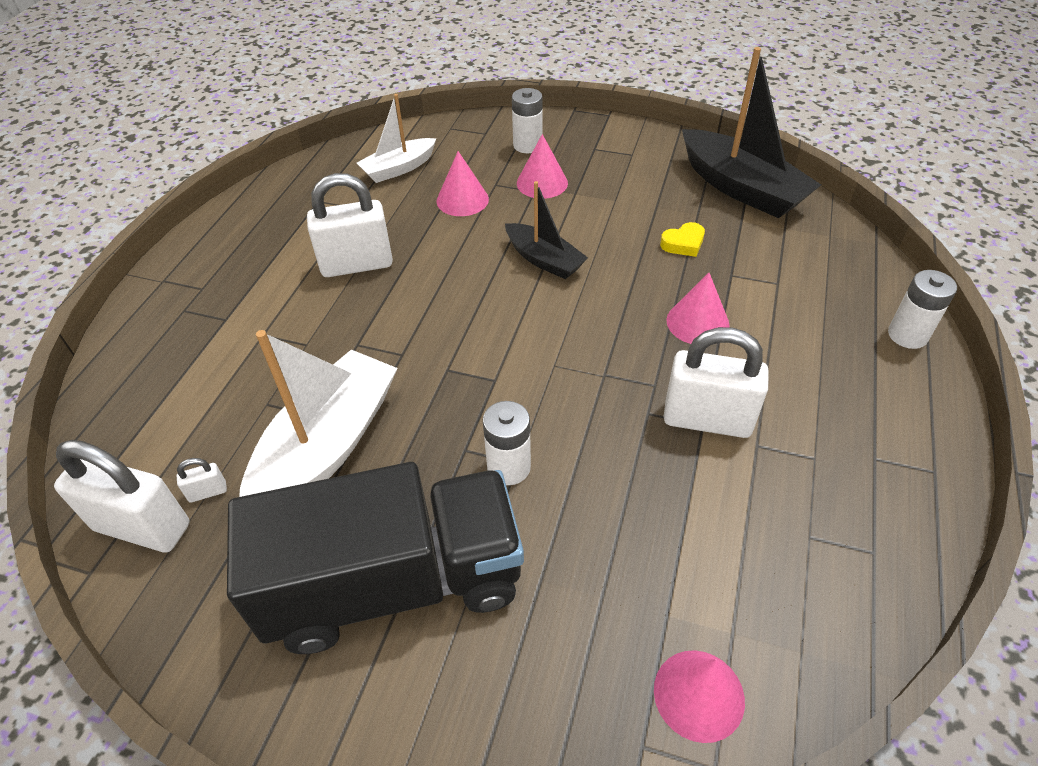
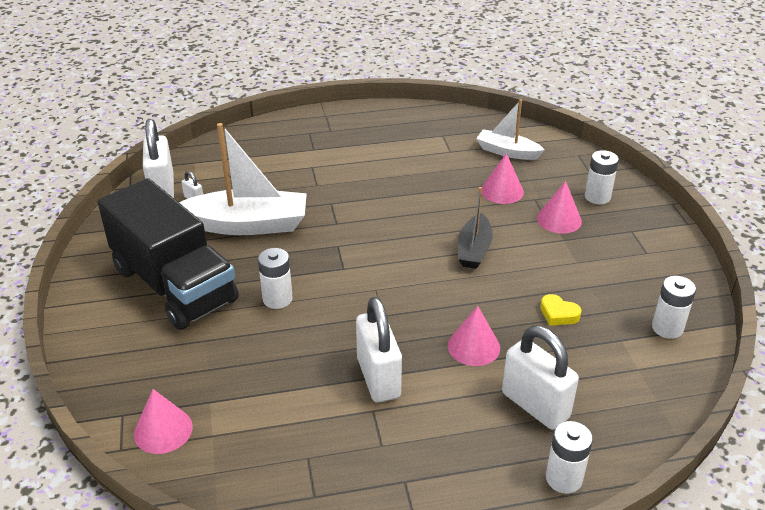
camera: 60 degrees right, 10 degrees down
white padlock [307,173,393,277] -> white padlock moved to [502,326,579,430]
black boat [682,47,821,218] -> white battery [652,276,696,339]

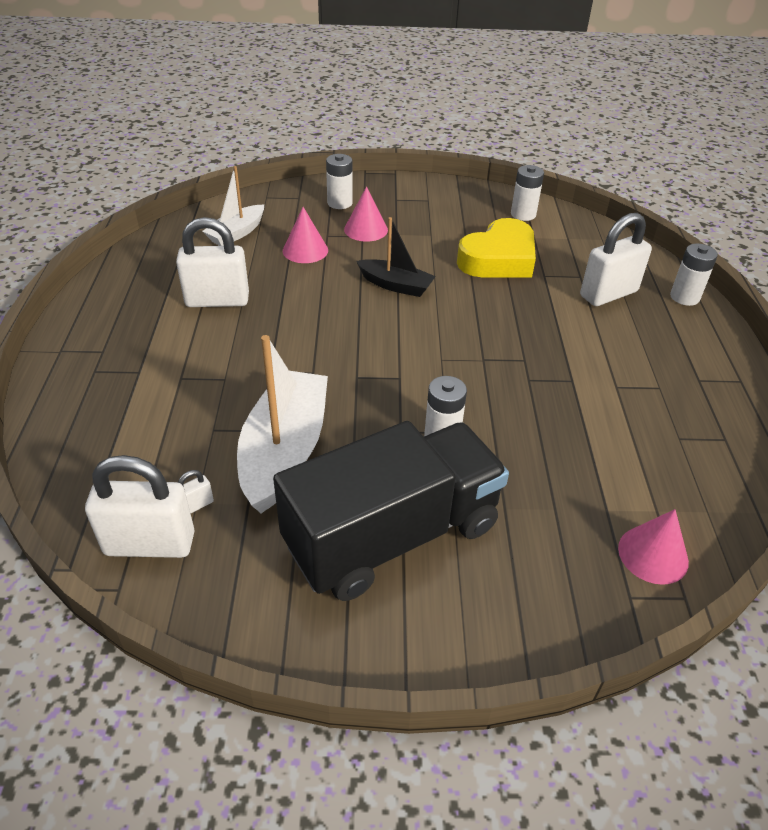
camera: 80 degrees left, 5 degrees up
white padlock [356,297,402,402] -> white padlock moved to [176,217,249,307]
pink cone [448,306,500,366] -> none
yellow heart [540,294,581,326] -> yellow heart [457,218,536,277], size x2.35

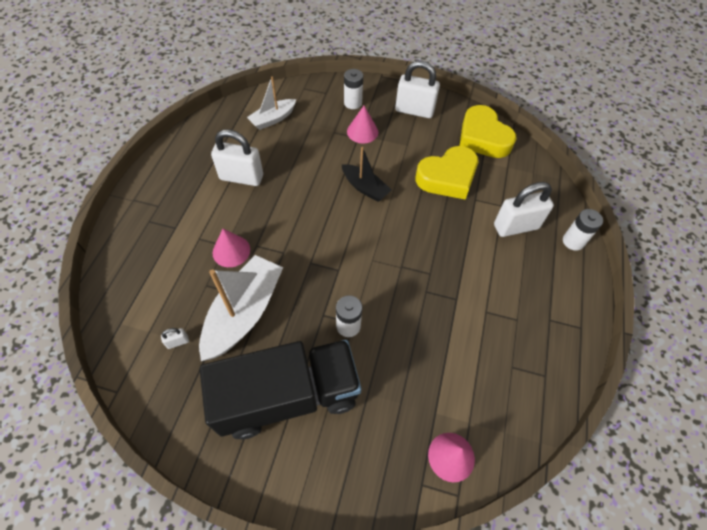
camera: 15 degrees right, 15 degrees up
white padlock [85,455,194,558] -> white padlock moved to [395,61,440,118]
pink cone [283,207,328,263] -> pink cone moved to [212,229,250,267]
white battery [511,165,544,221] -> yellow heart [460,105,516,158]

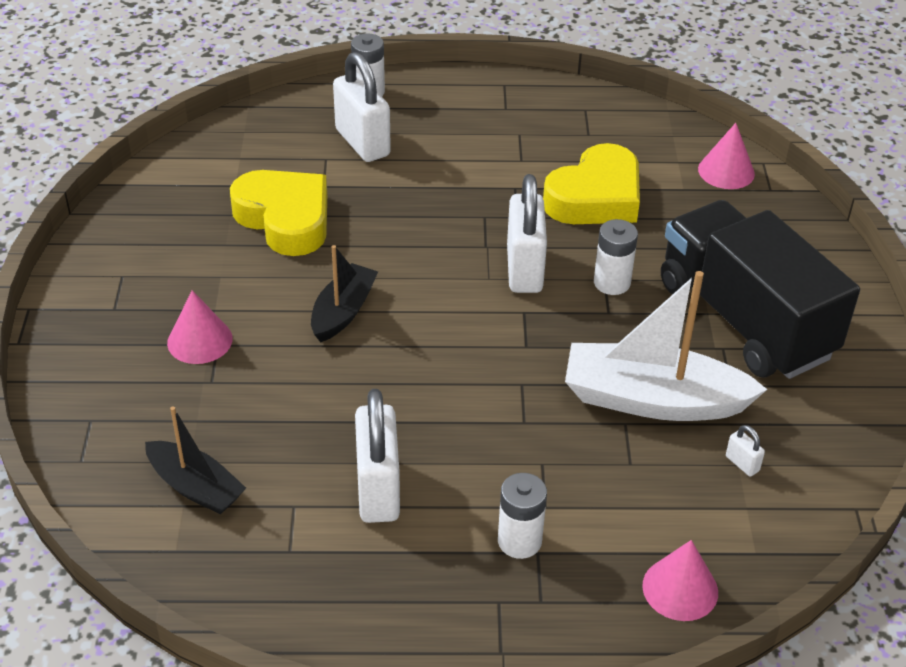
camera: 105 degrees left, 15 degrees down
pink cone [212,229,250,267] -> pink cone moved to [642,540,718,621]
white boat [247,76,296,130] -> black boat [145,406,246,514]
white battery [344,69,363,109] -> white battery moved to [498,473,547,559]
white padlock [395,61,440,118] -> white padlock moved to [507,174,547,293]
yellow heart [460,105,516,158] -> yellow heart moved to [543,143,640,224]

